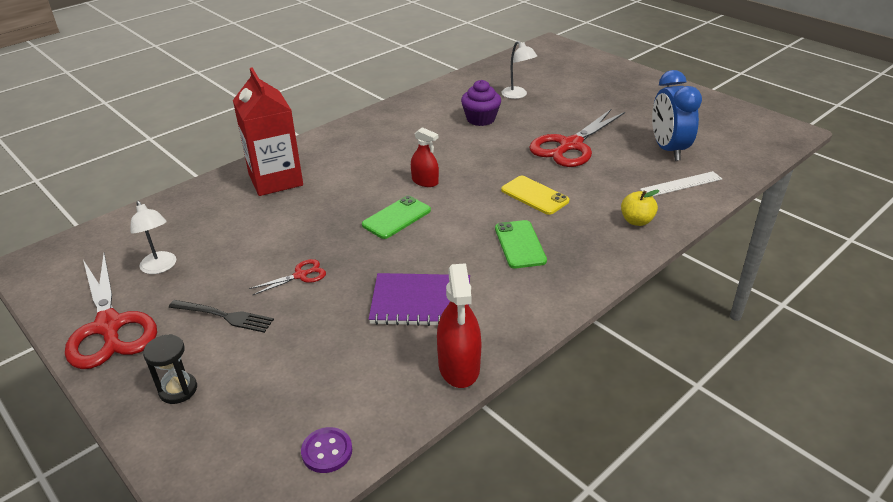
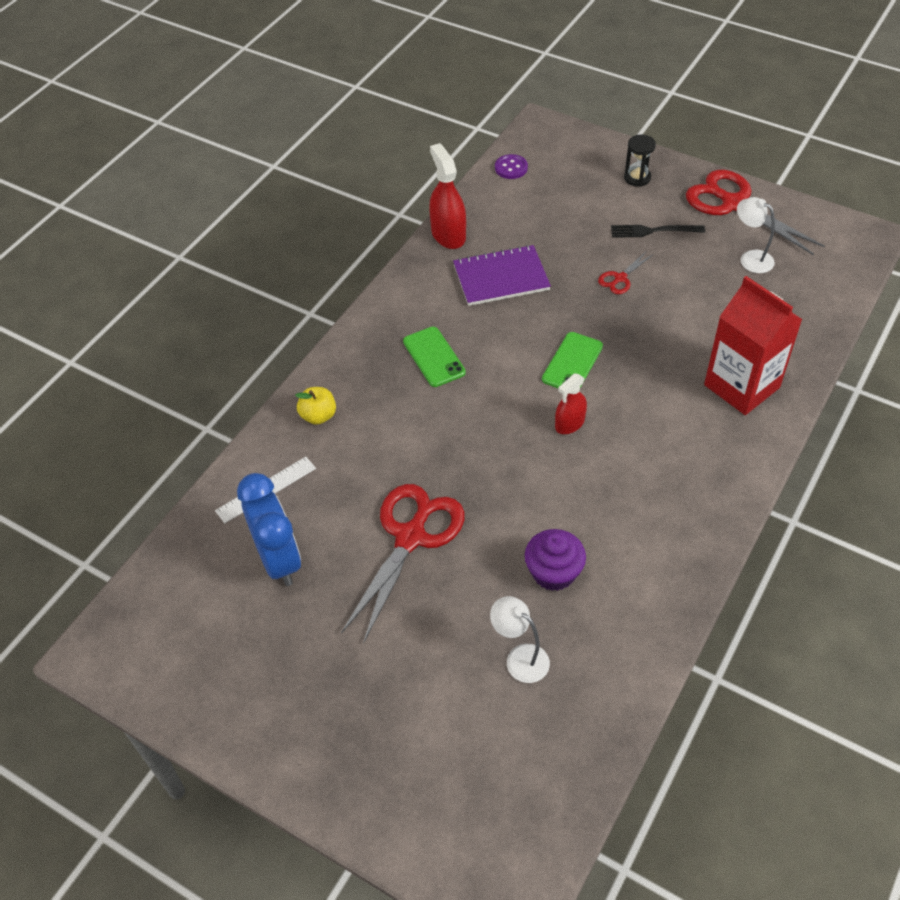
camera: 165 degrees right, 15 degrees up
red spray bottle [411,127,439,187] -> red spray bottle turned 60 degrees counterclockwise [555,373,587,434]
yellow phone [501,176,569,215] -> none

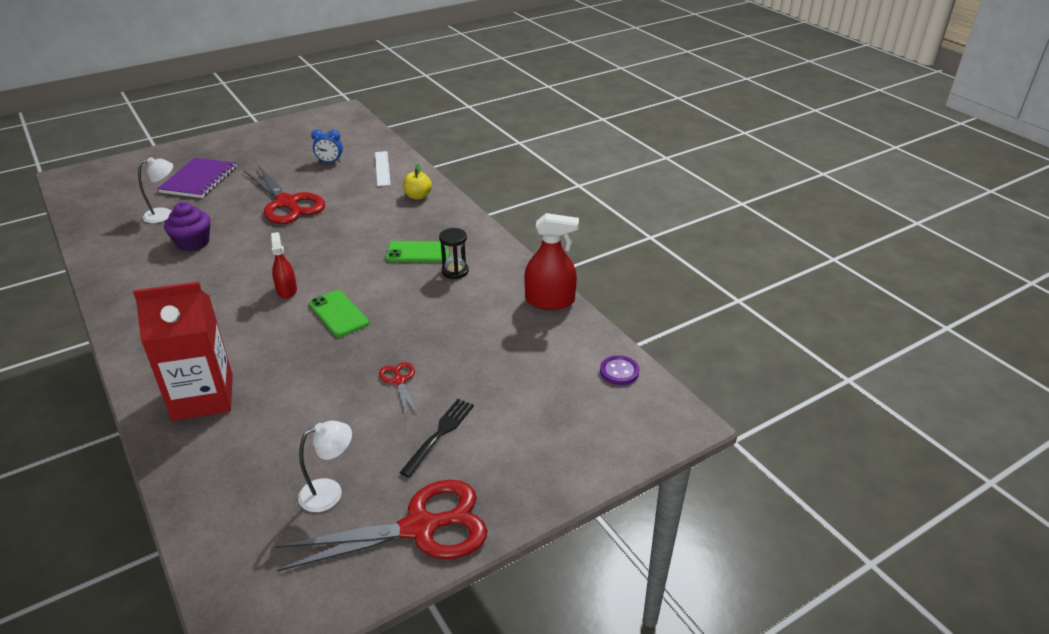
camera: 115 degrees right, 15 degrees down
blue clock [237,473,301,586] -> blue clock [311,129,343,163], size x0.52
purple notebook [453,245,551,306] -> purple notebook moved to [158,158,237,198]
black hourglass [624,134,656,187] -> black hourglass moved to [439,228,469,279]

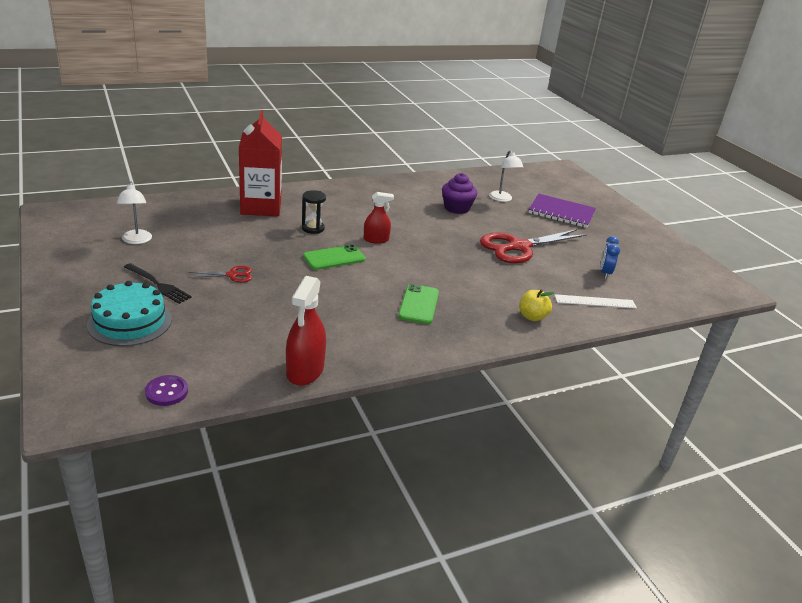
camera: 95 degrees right, 5 degrees down
red scissors [275,480,488,572] -> none
black hourglass [439,228,469,279] -> black hourglass moved to [302,190,326,234]
none -> turquoise cake [87,281,172,346]

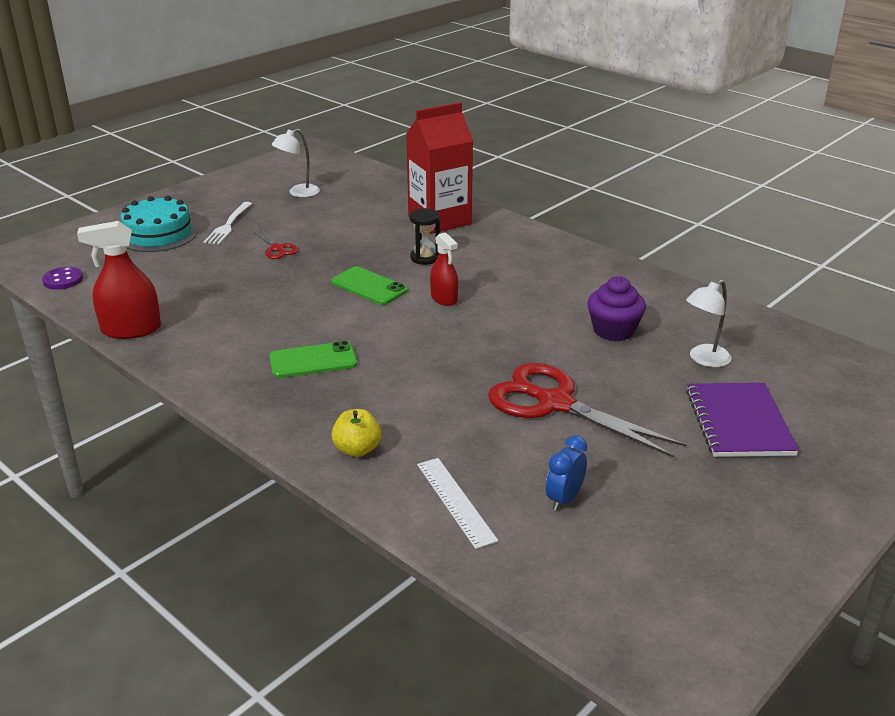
camera: 70 degrees right, 0 degrees up
black fork [124,263,192,304] -> white fork [204,202,252,245]
blue clock [600,236,620,279] -> blue clock turned 45 degrees counterclockwise [546,435,587,511]

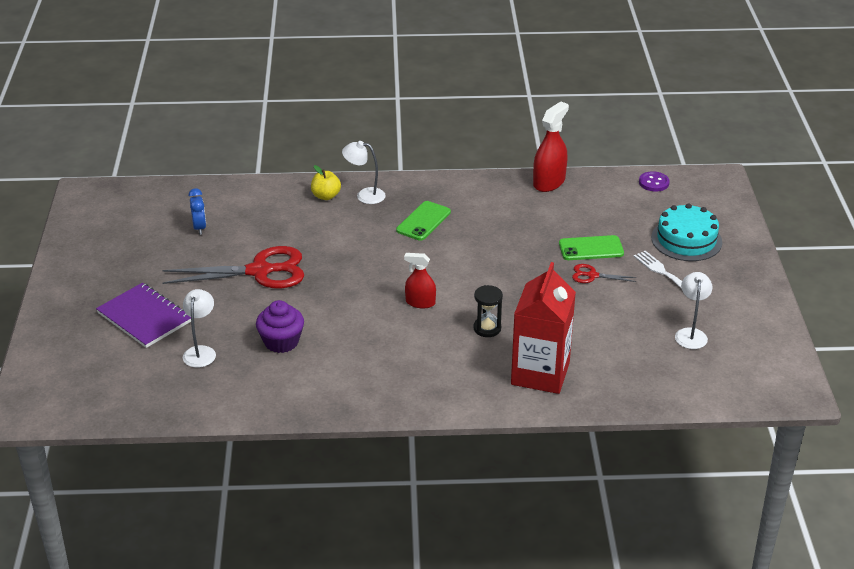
camera: 135 degrees right, 5 degrees up
green phone [331,266,408,305] -> green phone moved to [559,235,624,260]
white ruler [417,458,498,549] -> none
none -> white lamp [342,141,386,204]

